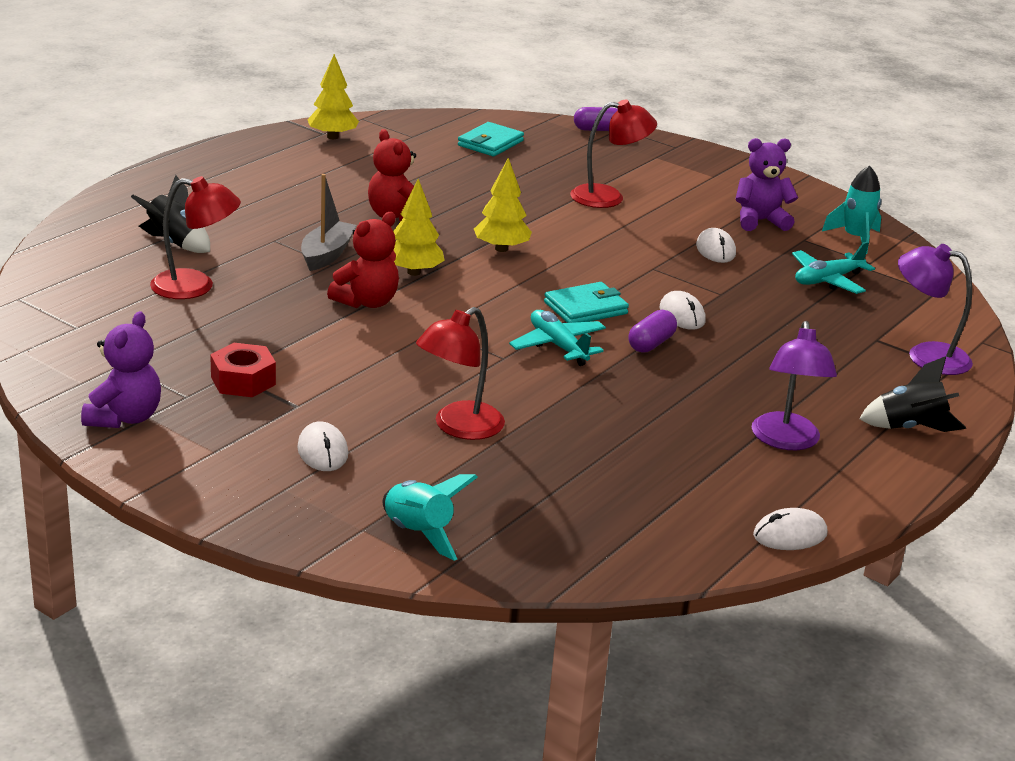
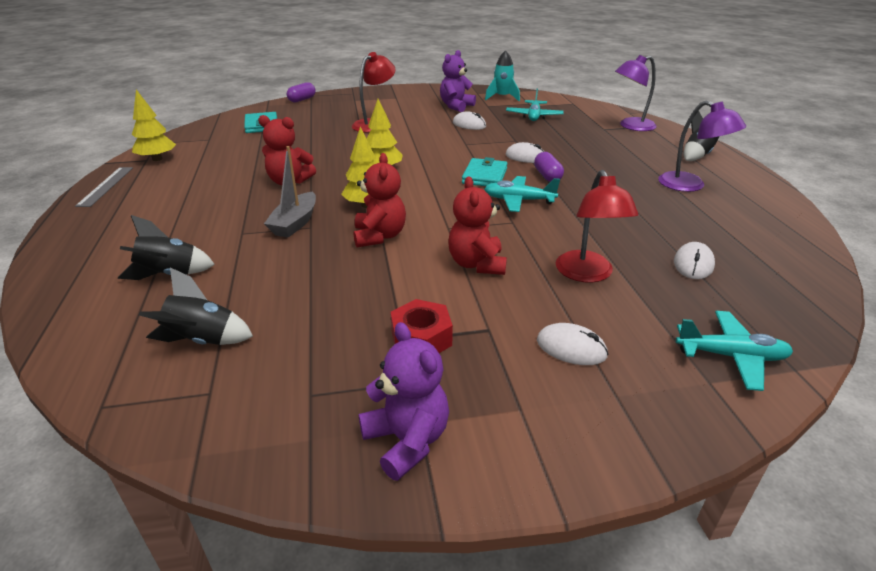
camera: 45 degrees left, 5 degrees up
red lamp [150,176,241,299] -> none
grey boat [301,174,356,271] -> grey boat turned 135 degrees counterclockwise [264,146,316,237]
turquoise rocket [383,474,478,561] -> turquoise plane [676,311,793,391]
white mouse [753,508,827,550] -> white mouse moved to [674,242,715,279]
none -> grey ruler [75,167,133,207]
none -> black rocket [139,267,253,345]
none -> red teddy bear [448,176,507,275]

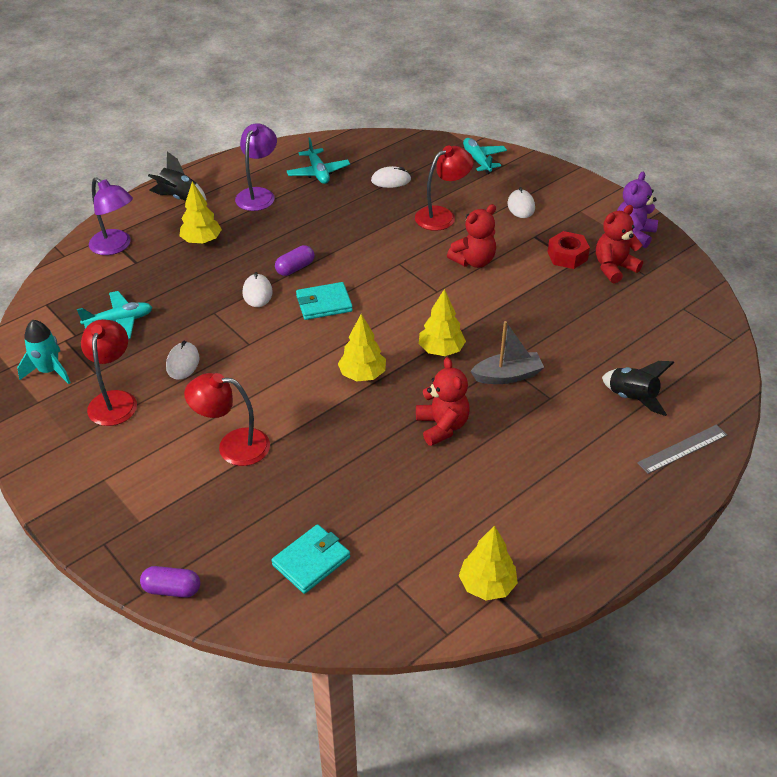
camera: 120 degrees left, 10 degrees up
grey ruler [75,167,133,207] -> grey ruler moved to [637,425,727,474]
black rocket [139,267,253,345] -> none
red teddy bear [354,153,406,247] -> red teddy bear moved to [596,205,643,283]
purple teddy bear [440,50,476,112] -> red lamp [81,319,137,426]
turquoise plane [484,176,560,212] -> turquoise plane moved to [286,138,350,184]
none -> yellow tree [179,181,222,244]

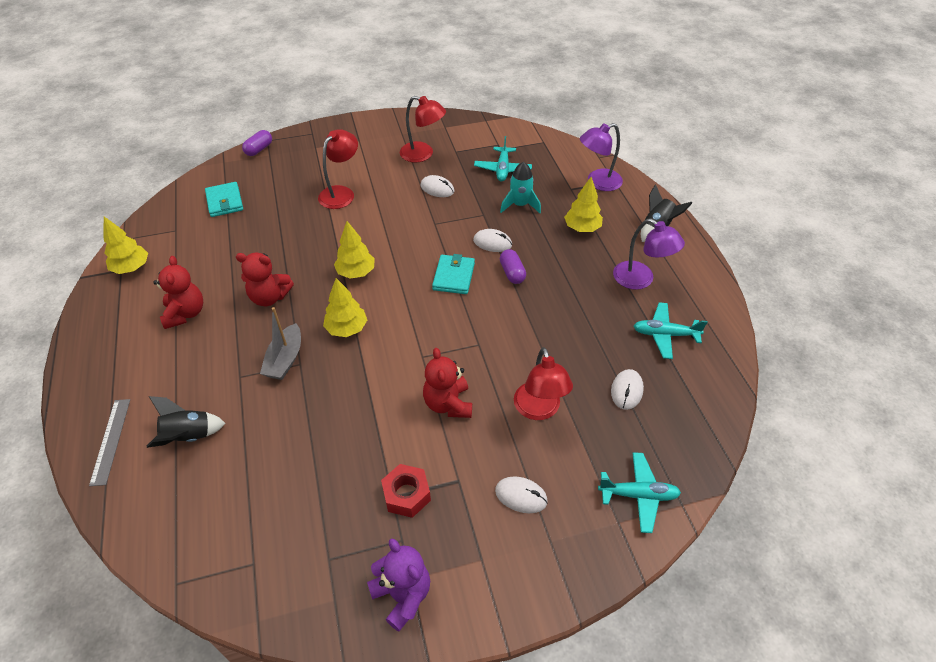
camera: 115 degrees right, 5 degrees up
turquoise rocket [17,320,71,384] -> turquoise rocket moved to [500,162,541,213]
red teddy bear [596,205,643,283] -> red teddy bear moved to [153,256,203,329]

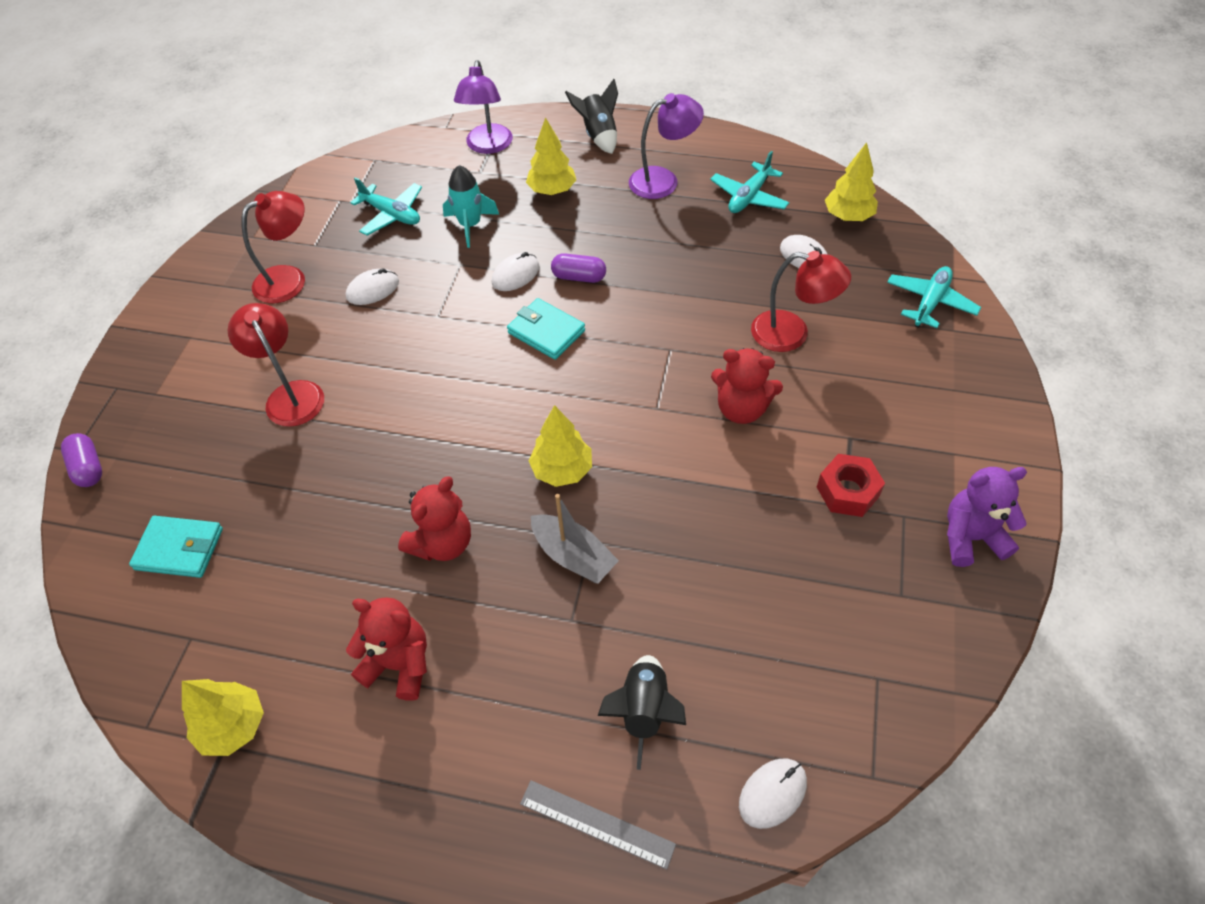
camera: 60 degrees left, 5 degrees up
yellow tree [334,221,375,279] -> yellow tree moved to [825,142,878,221]
white mouse [495,476,548,513] -> white mouse moved to [739,759,807,829]

